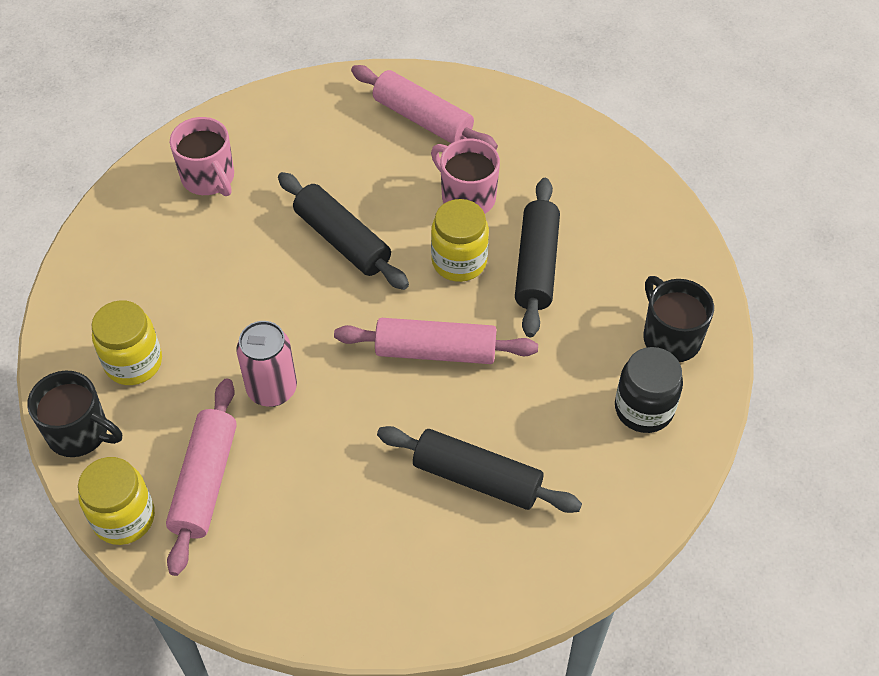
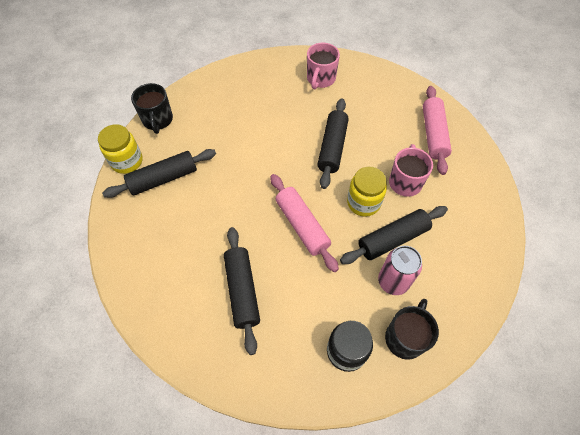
camera: 55 degrees right, 5 degrees up
yellow jar [92,300,162,385] -> none
pink rolling pin [166,378,237,576] -> black rolling pin [102,149,216,198]
pink can [236,321,297,407] -> pink can moved to [378,246,422,295]

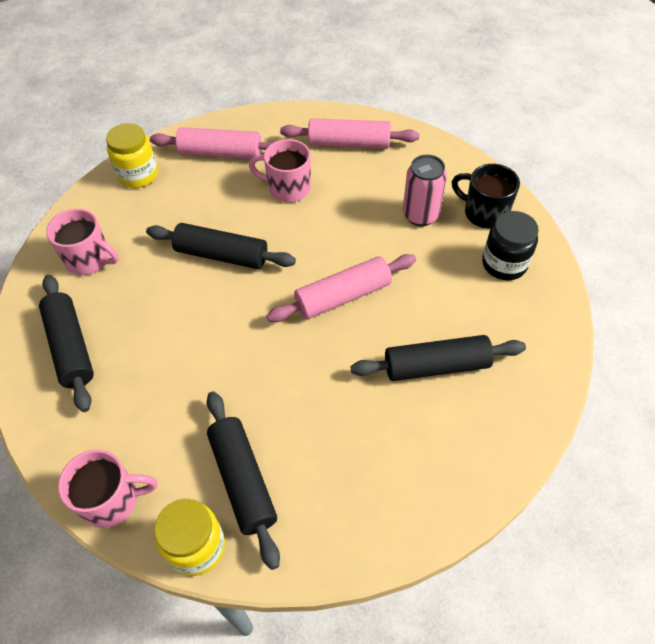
camera: 85 degrees left, 5 degrees down
black mug [131,83,173,134] -> pink mug [58,449,158,528]
black rolling pin [340,206,448,264] -> black rolling pin moved to [39,275,94,412]
yellow jar [347,167,387,217] -> yellow jar moved to [106,123,158,188]
none -> pink rolling pin [280,118,419,149]

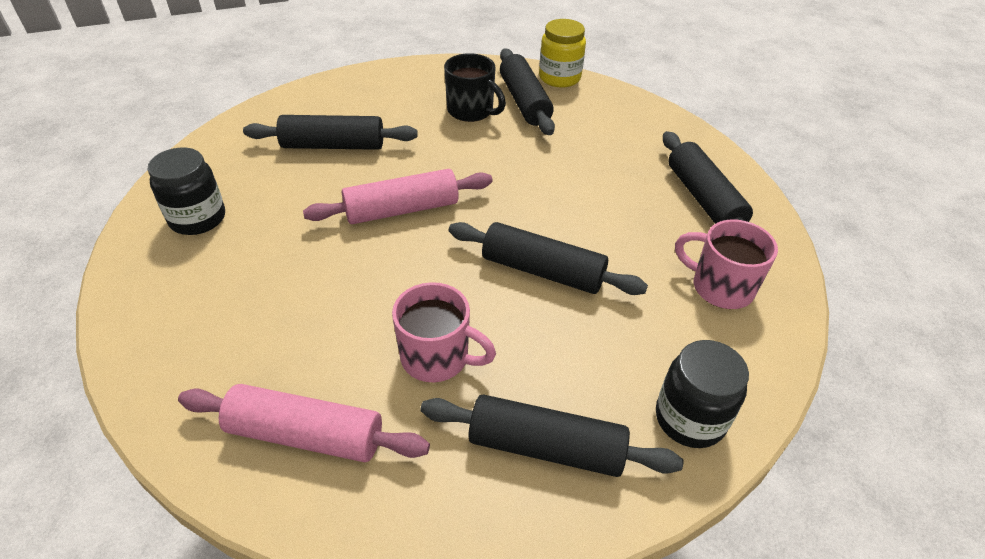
camera: 175 degrees left, 10 degrees down
pink mug [58,449,158,528] -> none
yellow jar [106,123,158,188] -> black jar [656,340,749,448]
pink rolling pin [150,127,279,159] -> black rolling pin [420,394,683,477]
pink can [403,154,447,226] -> none
black mug [452,164,520,228] -> black mug moved to [444,53,506,122]

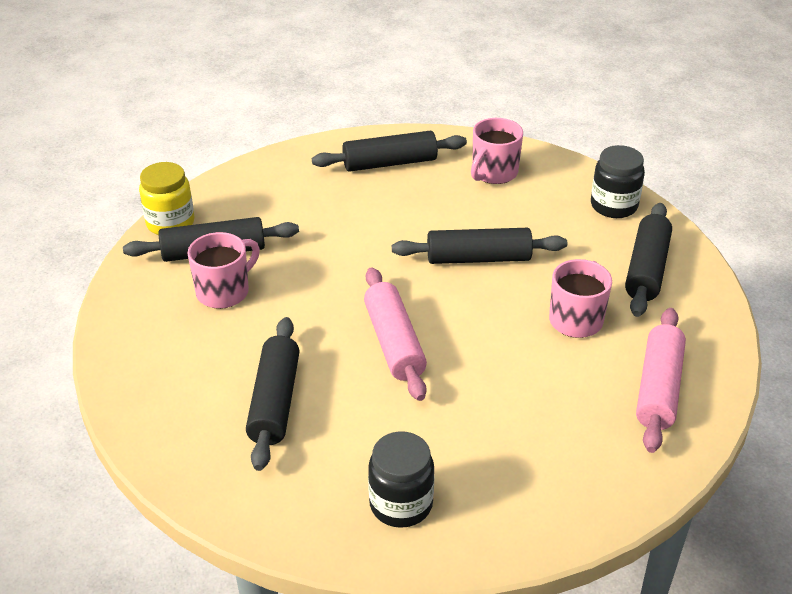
camera: 85 degrees left, 5 degrees down
black mug [444,53,506,122] -> pink mug [188,232,260,309]
black rolling pin [449,222,648,295] -> black rolling pin turned 60 degrees clockwise [392,228,567,264]

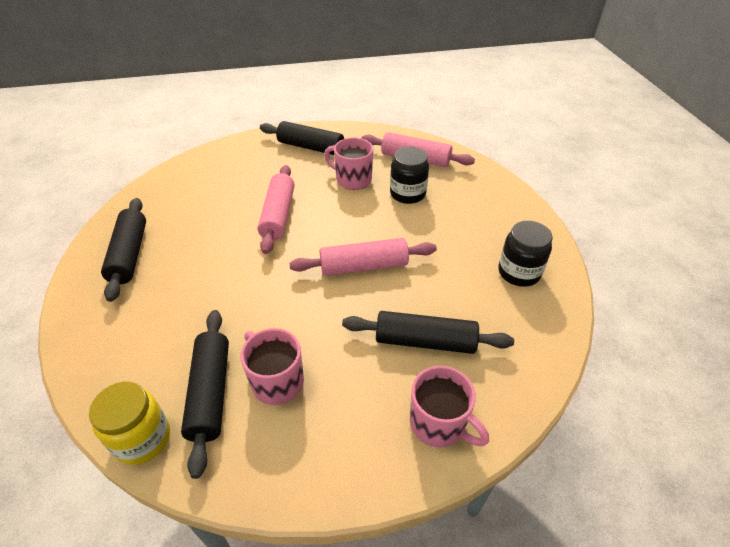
camera: 85 degrees left, 5 degrees up
black rolling pin [392,228,567,264] -> pink rolling pin [257,165,294,254]
pink mug [471,118,523,184] -> pink mug moved to [410,366,489,448]
black jar [591,145,645,218] -> black jar moved to [390,147,429,204]

